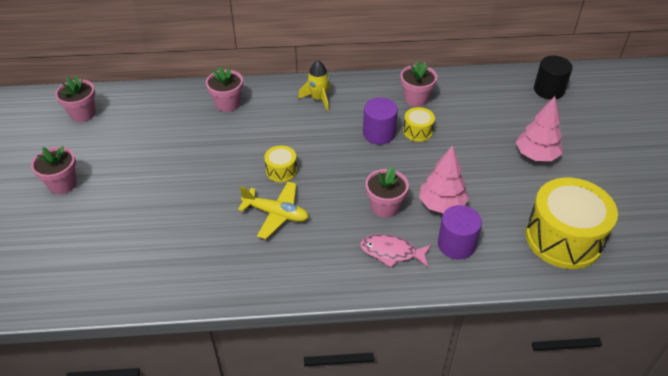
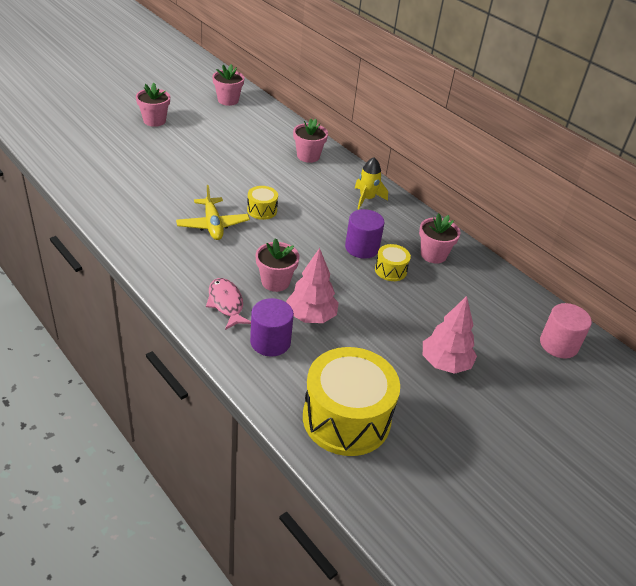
camera: 50 degrees right, 5 degrees down
black cylinder [534,56,573,99] -> pink cylinder [540,303,592,359]

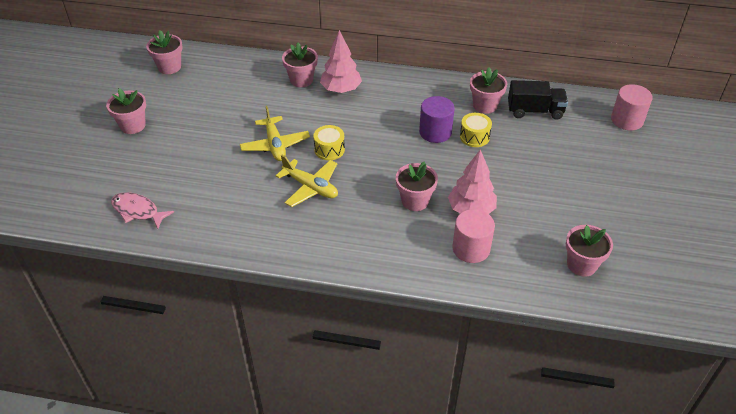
camera: 35 degrees left, 5 degrees up
pink fish [206,278,251,330] -> pink fish moved to [111,192,174,229]
purple cylinder [250,298,294,357] -> pink cylinder [453,209,495,263]
yellow drum [303,347,400,456] -> pink flower pot [566,225,613,277]
yellow rocket [355,157,388,209] -> none
pink tree [423,296,477,374] -> pink tree moved to [320,30,362,93]
none -> yellow plane [240,106,310,161]
none -> black truck [508,80,568,120]

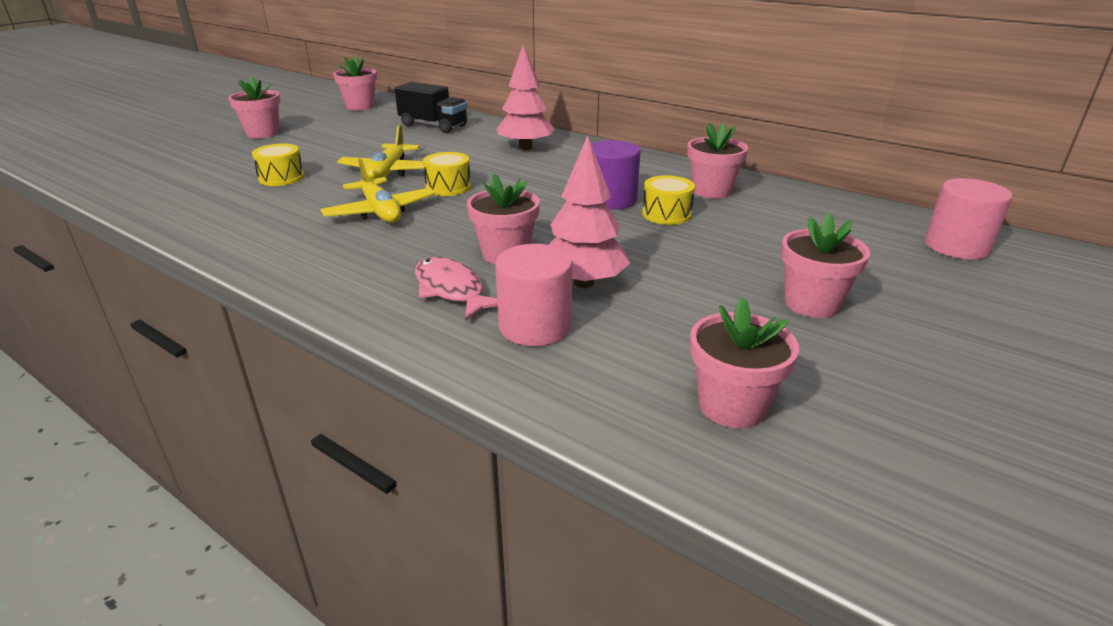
camera: 25 degrees right, 15 degrees down
pink fish [111,192,174,229] -> pink fish moved to [415,257,498,320]
pink flower pot [282,42,318,87] -> pink flower pot moved to [781,213,871,318]
black truck [508,80,568,120] -> black truck moved to [394,82,468,133]
none -> yellow drum [252,144,304,186]

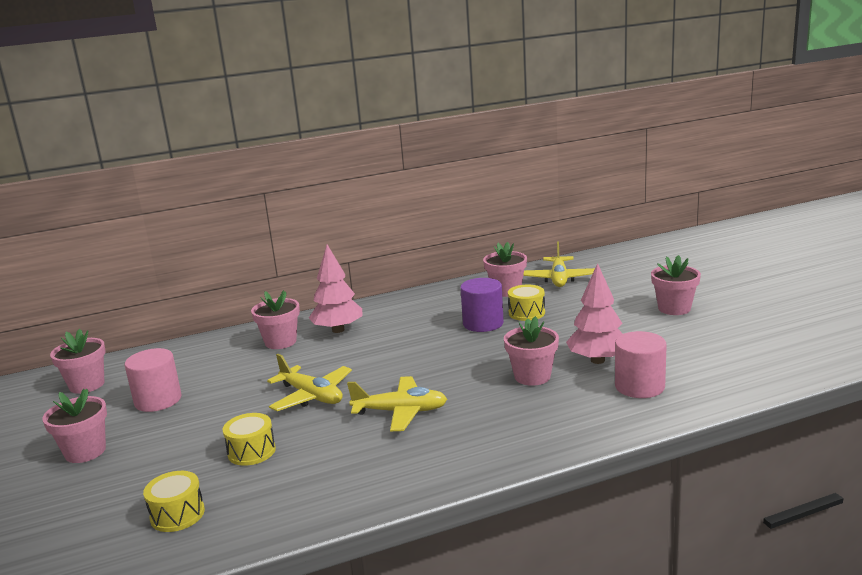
camera: 55 degrees left, 10 degrees down
black truck [394,82,468,133] -> none
pink fish [415,257,498,320] -> none
yellow drum [423,152,471,196] -> yellow drum moved to [143,471,205,532]
pink flower pot [690,298,799,428] -> pink flower pot moved to [251,290,300,349]
pink cylinder [925,178,1013,260] -> pink cylinder moved to [125,348,181,412]
none -> yellow plane [523,241,595,287]

